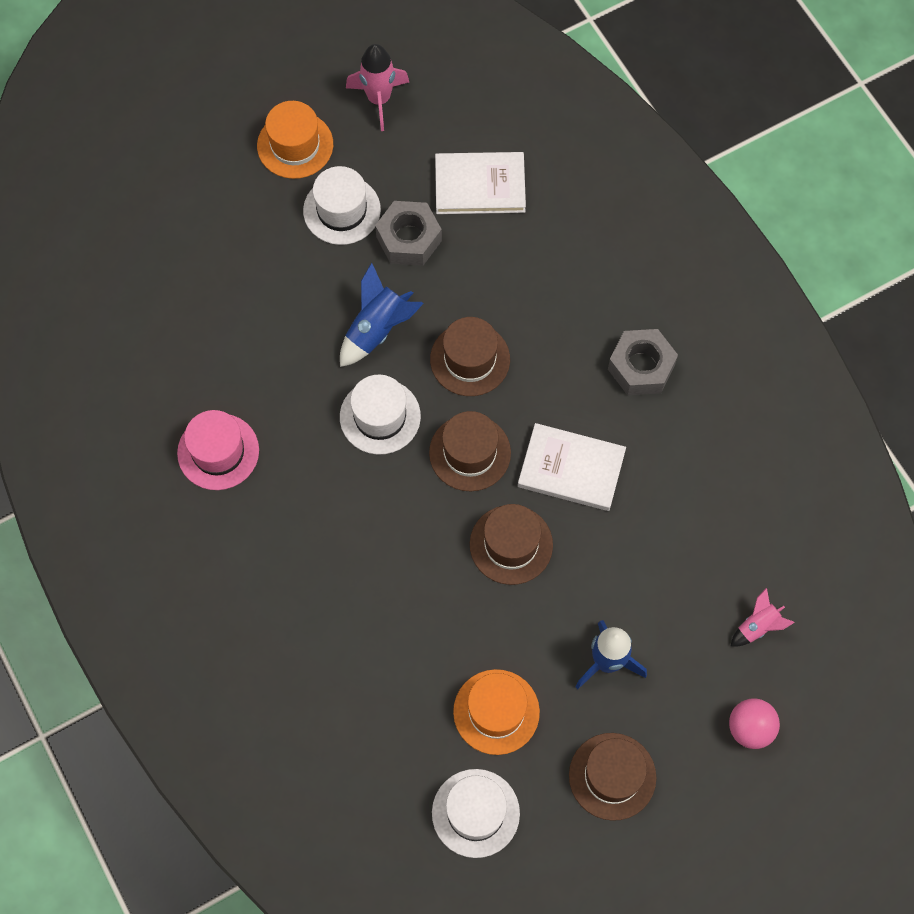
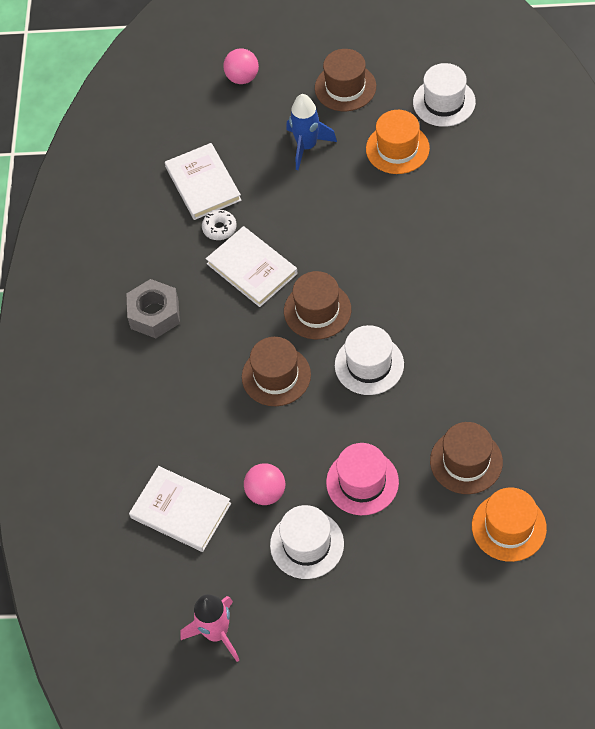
camera: 145 degrees left, 10 degrees down
pink hat [177,410,259,490] -> pink hat moved to [326,443,399,515]
orange hat [257,101,333,179] -> orange hat moved to [472,487,547,562]
blue rocket [340,262,424,367] -> none
grey nut [375,201,442,266] -> pink ball [244,463,285,505]
brown hat [470,504,553,585] -> brown hat moved to [430,422,503,494]
pink rocket [731,588,795,646] -> none
none -> white book [165,143,242,220]
none -> white donut [202,210,237,240]

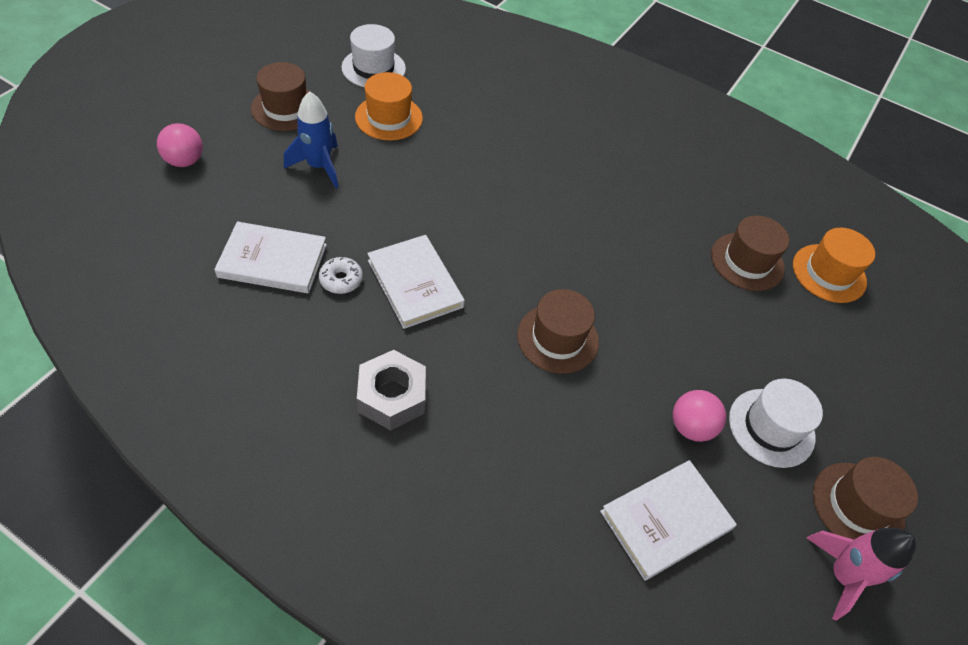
camera: 70 degrees left, 5 degrees down
white book [206,226,298,307] -> white book turned 75 degrees clockwise [367,235,465,329]
brown hat [284,271,351,339] -> brown hat moved to [813,457,918,540]
pink hat [326,443,399,515] -> none
white hat [335,325,404,395] -> none

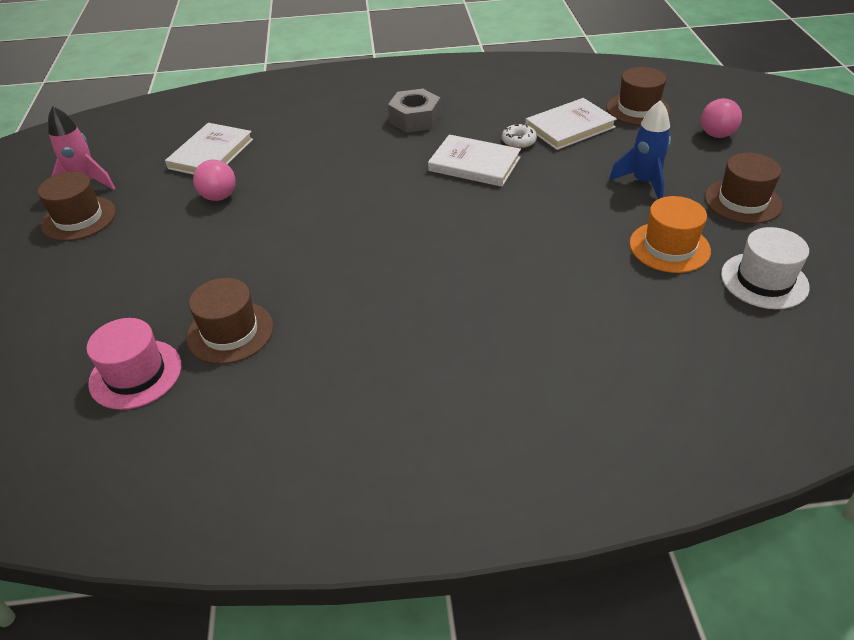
camera: 150 degrees right, 10 degrees down
brown hat [517,289,599,374] -> brown hat moved to [607,67,671,125]
white hat [729,379,823,468] -> none
orange hat [793,228,875,303] -> pink hat [86,318,181,410]

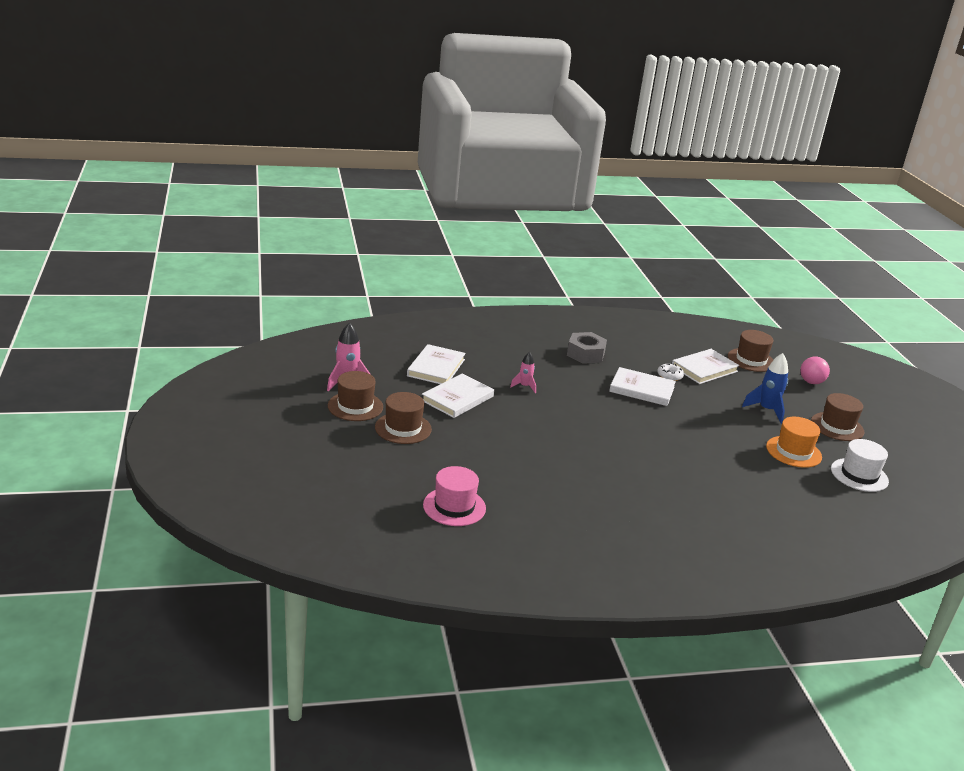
camera: 10 degrees left, 15 degrees down
brown hat [186,278,273,364] -> brown hat moved to [375,392,432,444]
pink ball [193,160,236,201] -> white book [422,374,494,418]
none -> pink rocket [510,352,536,393]

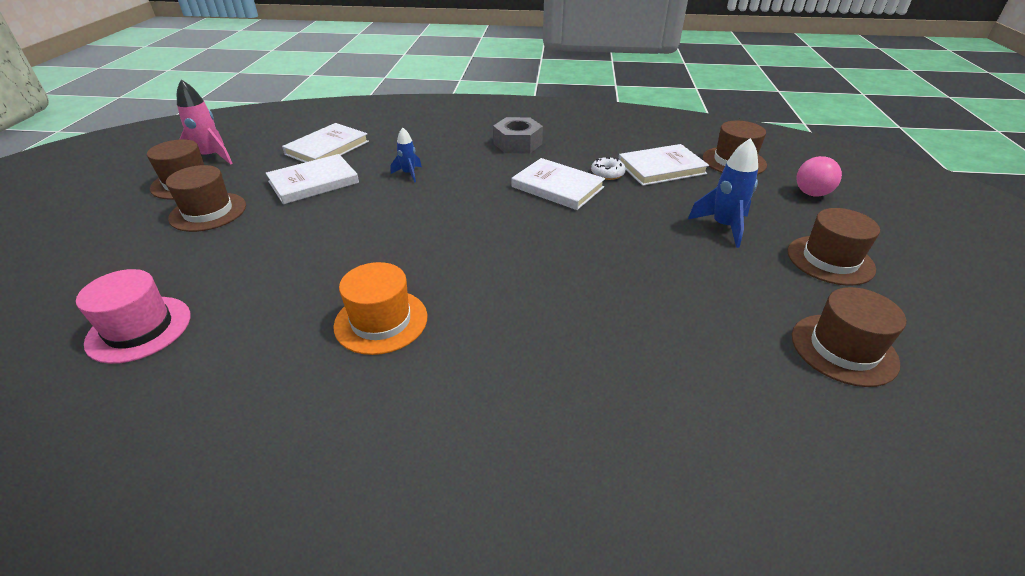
camera: 20 degrees right, 10 degrees up
pink rocket [510,352,536,393] -> blue rocket [391,128,422,183]
orange hat [766,417,822,468] -> orange hat moved to [333,262,427,355]
white hat [831,439,889,492] -> brown hat [792,287,906,387]

